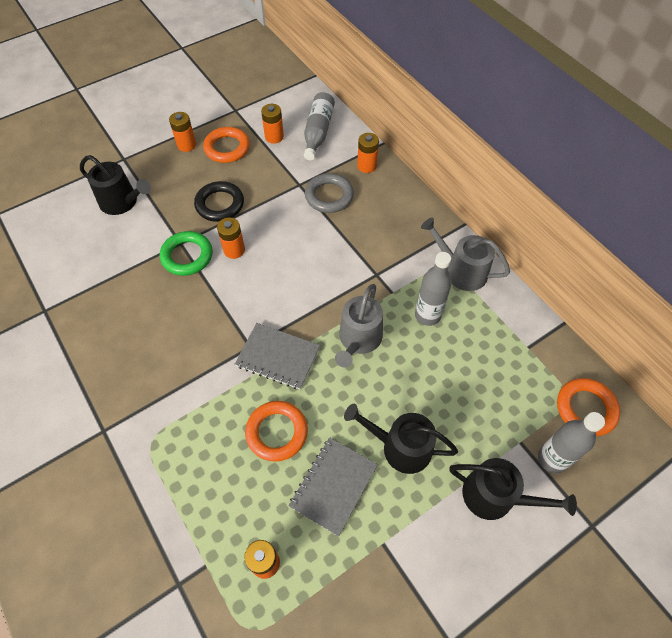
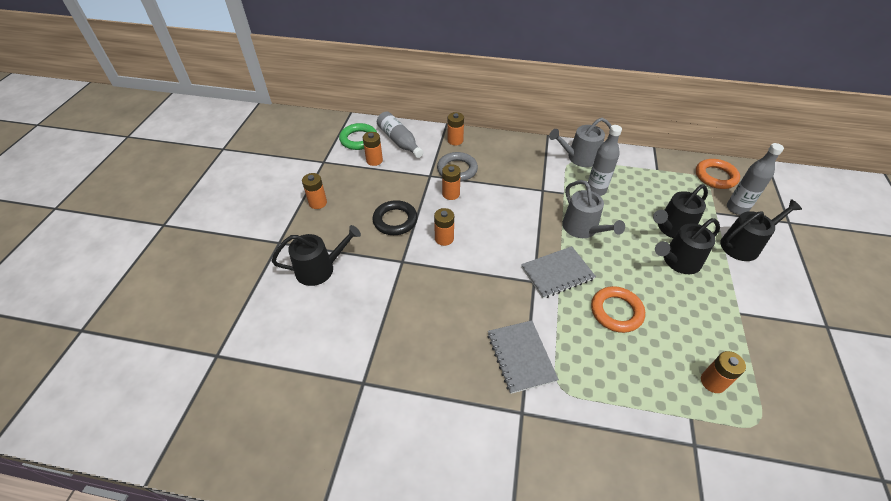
camera: 45 degrees left, 10 degrees down
green ring [160,231,213,276] -> green ring moved to [339,123,377,150]
orange ring [203,127,250,163] -> none
grey notebook [288,437,378,536] -> grey notebook moved to [488,320,559,394]
none -> orange battery [442,164,461,200]
none -> black watering can [653,184,708,238]

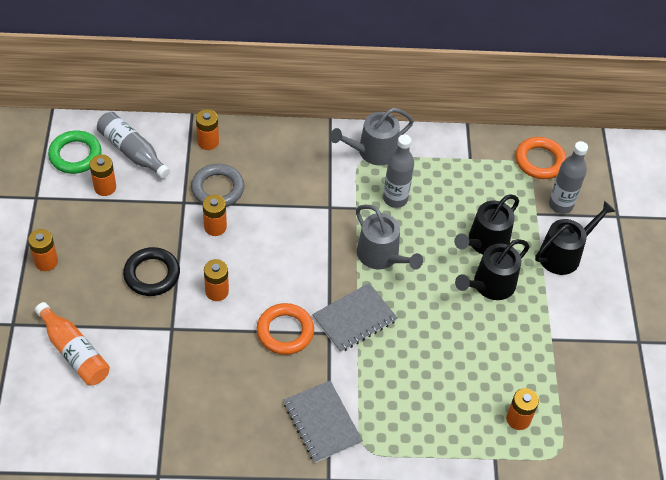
camera: 15 degrees left, 5 degrees up
black watering can [272,225,361,286] -> orange bottle [35,302,110,385]
orange ring [591,286,645,333] -> orange ring moved to [257,303,314,355]

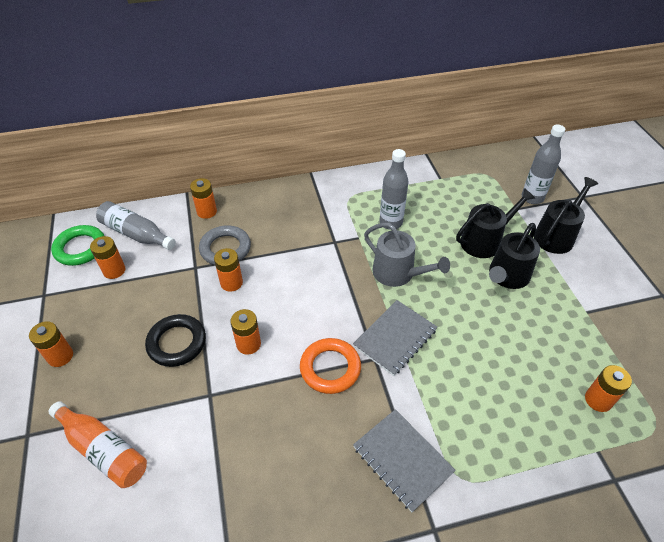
camera: 10 degrees left, 5 degrees down
grey watering can [330,108,414,165] -> none
black watering can [454,194,519,255] -> black watering can turned 150 degrees counterclockwise [456,188,535,258]
orange ring [516,137,567,179] -> none

